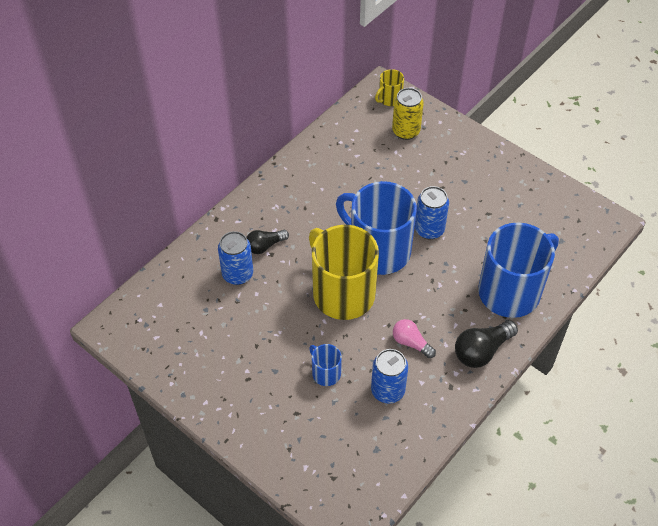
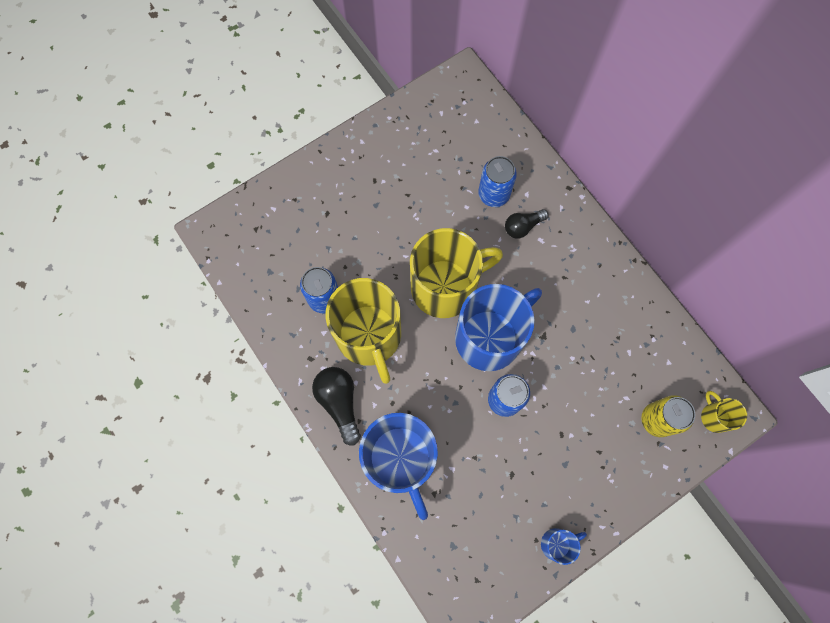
camera: 105 degrees right, 20 degrees up
black light bulb [246,230,289,254] -> black light bulb turned 105 degrees counterclockwise [505,209,549,239]
blue mug [309,344,342,386] -> blue mug moved to [541,528,587,565]
pink light bulb [393,319,436,358] -> yellow mug [326,278,401,384]

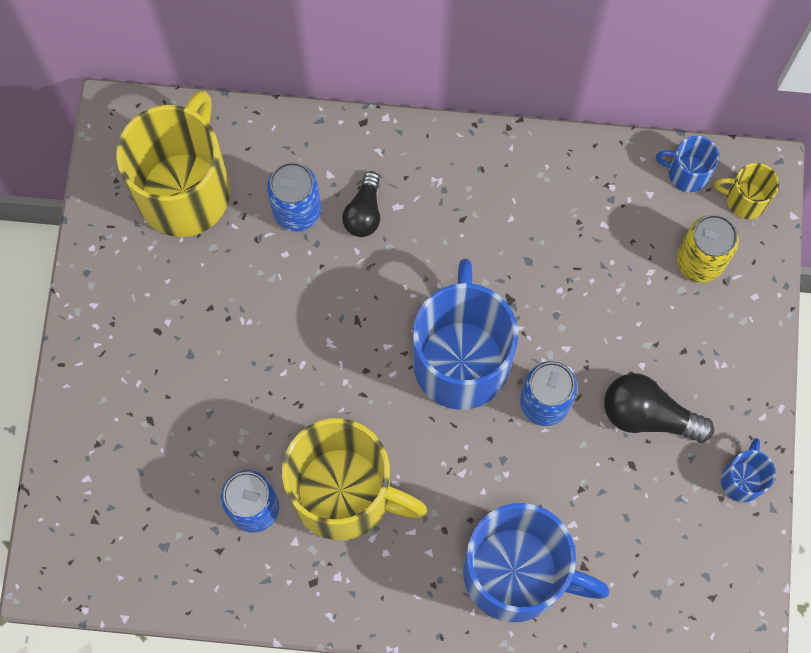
camera: 50 degrees left, 0 degrees up
black light bulb [312,367,361,445] -> black light bulb moved to [604,373,714,443]
yellow mug [410,228,503,318] -> yellow mug moved to [116,90,230,237]
none -> blue mug [656,136,719,192]

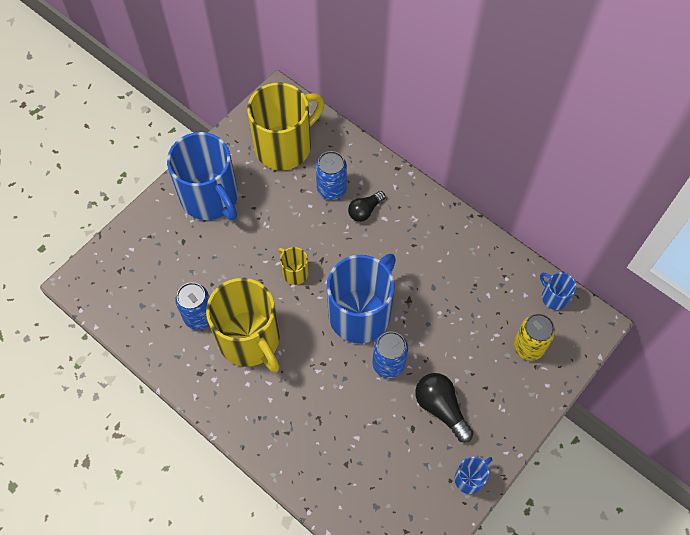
camera: 35 degrees right, 10 degrees down
blue mug [463,503,610,622] -> blue mug moved to [167,132,238,220]
yellow mug [714,163,779,219] -> yellow mug moved to [278,247,309,285]

